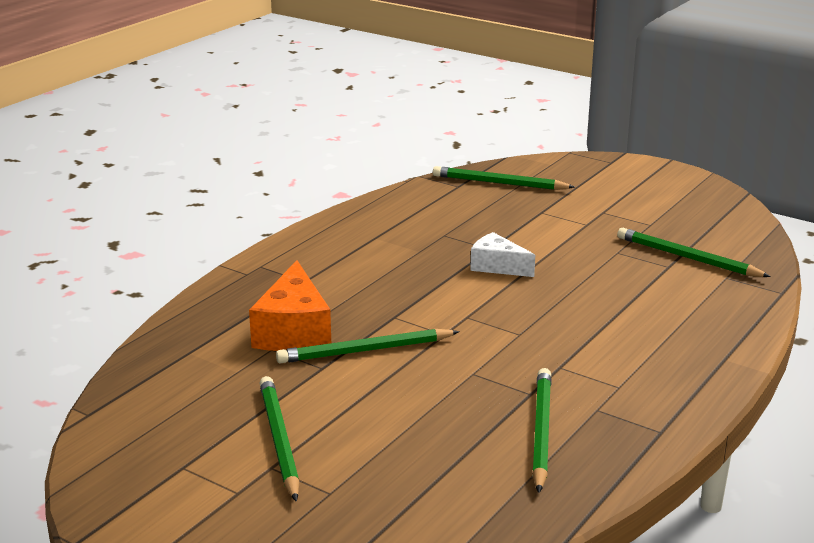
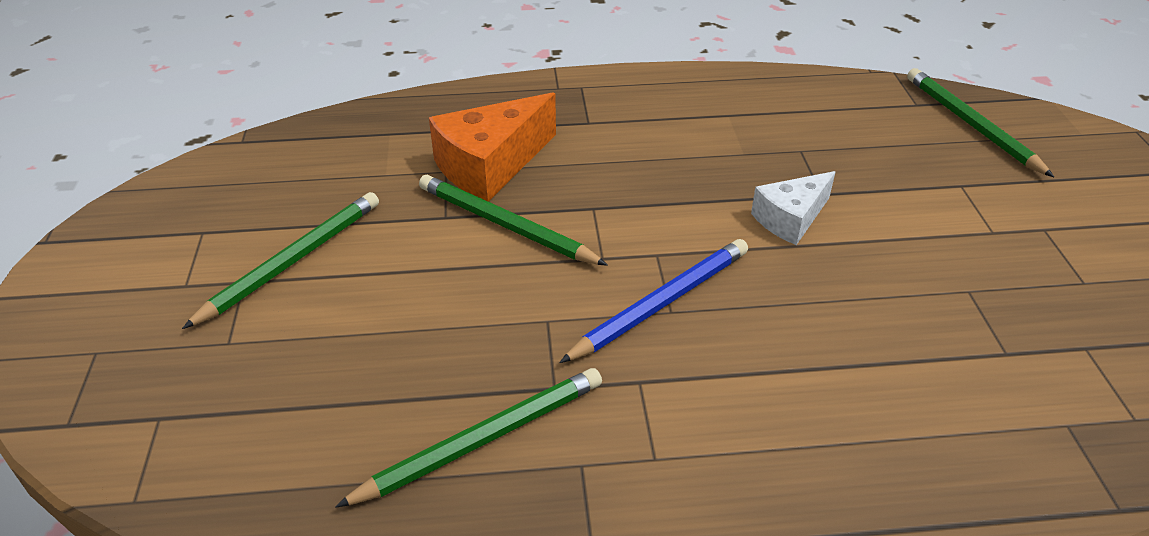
camera: 50 degrees right, 15 degrees up
white cheese [470,232,535,277] -> white cheese turned 120 degrees counterclockwise [751,171,835,245]
green pencil [617,228,771,277] -> none
none -> blue pencil [559,239,748,363]

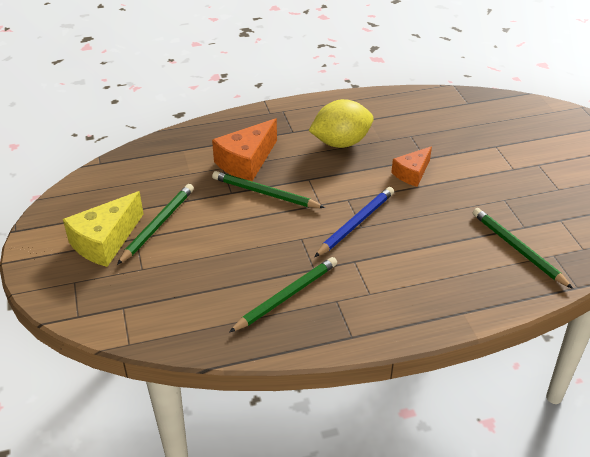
camera: 10 degrees left, 0 degrees up
white cheese [751,171,835,245] -> orange cheese [391,146,432,187]
green pencil [907,68,1054,177] -> green pencil moved to [473,208,573,289]
none -> yellow cheese [63,191,143,267]
none -> yellow lemon [309,99,373,148]

